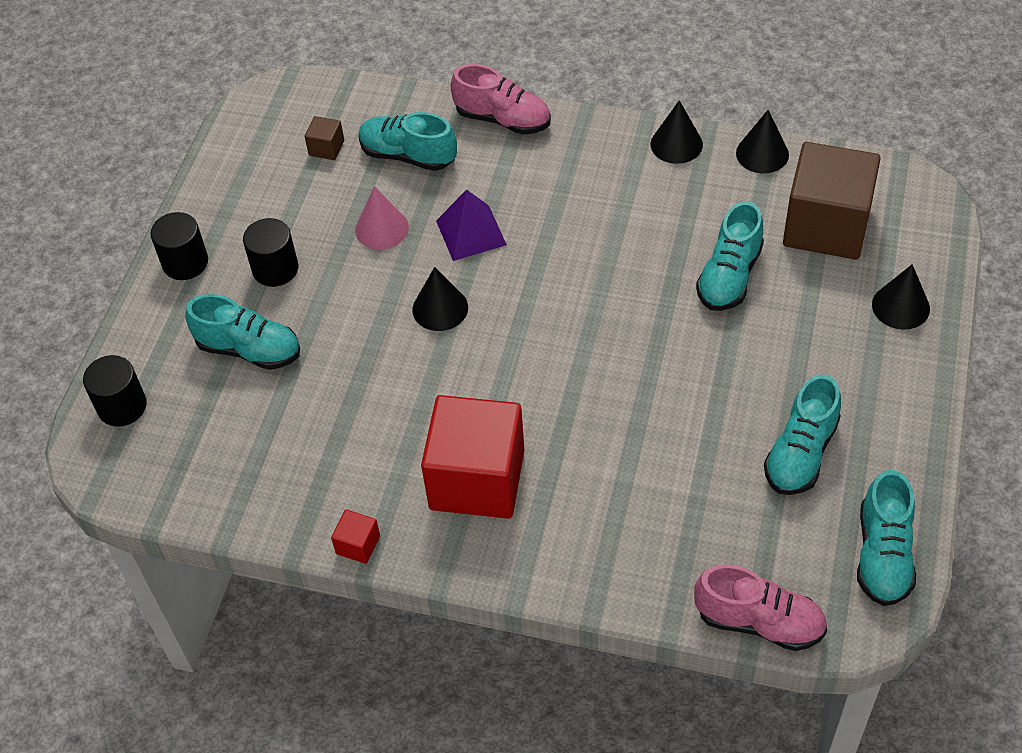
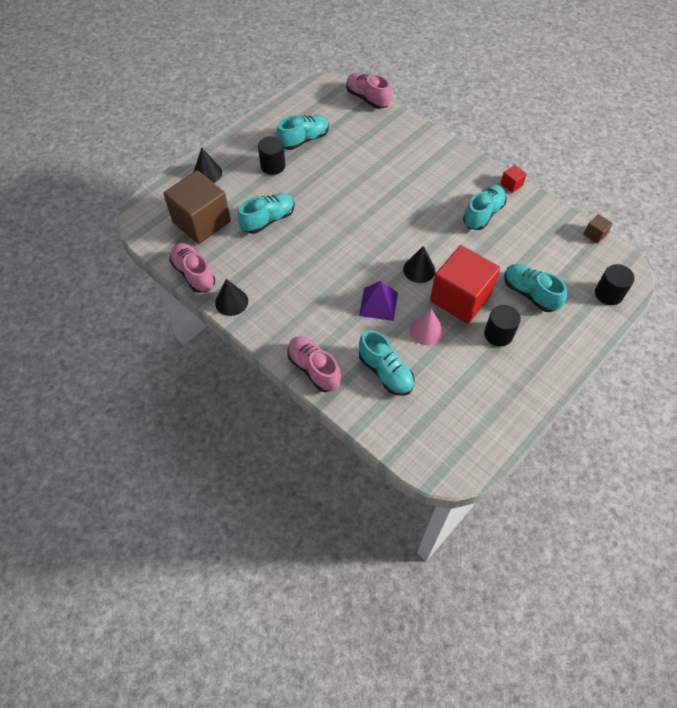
camera: 155 degrees left, 5 degrees up
black cylinder [150,212,208,280] -> black cylinder moved to [258,137,285,175]
brown cube [304,116,344,160] -> brown cube moved to [584,214,613,243]
red cube [421,395,524,519] -> red cube moved to [430,245,500,324]
black cone [736,110,789,173] -> pink shoe [169,243,215,293]
turquoise shoe [857,470,916,606] -> turquoise shoe moved to [463,185,506,230]

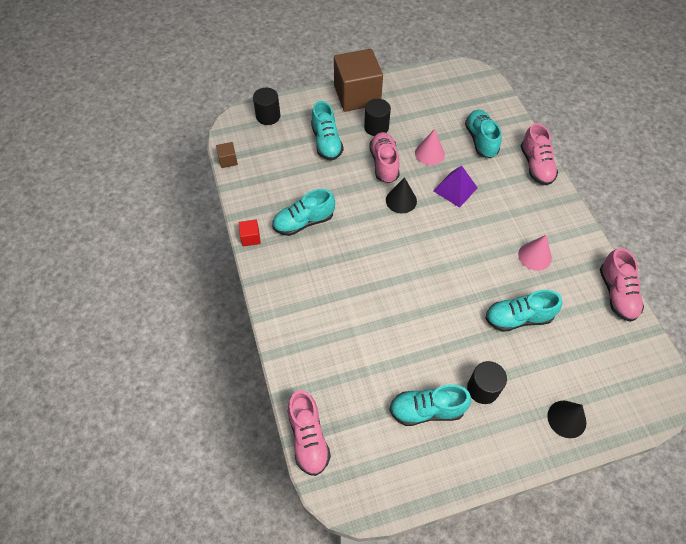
camera: 150 degrees left, 0 degrees up
brown cube [163,170,231,244] -> brown cube moved to [334,49,383,112]
black cone [215,279,248,316] -> none
red cube [430,245,500,324] -> pink shoe [369,132,400,183]
none -> pink cone [518,235,552,271]

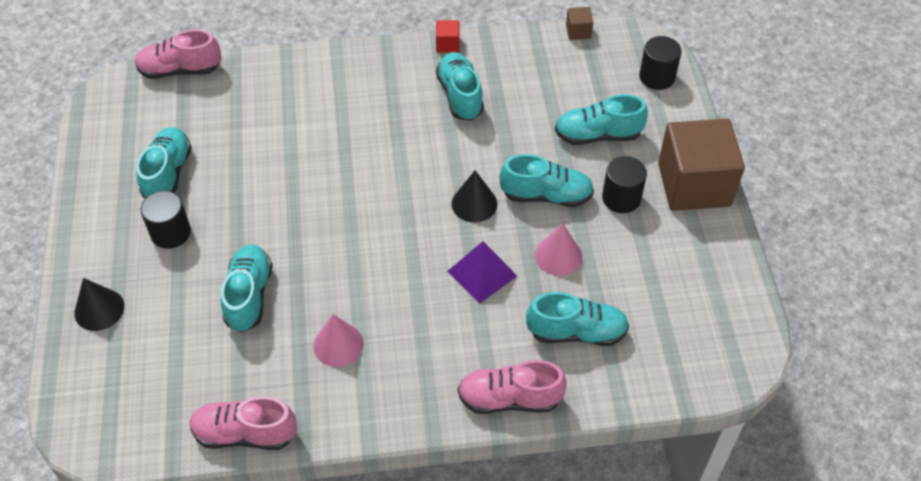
camera: 100 degrees right, 5 degrees down
pink shoe [369,132,400,183] -> turquoise shoe [499,154,594,207]

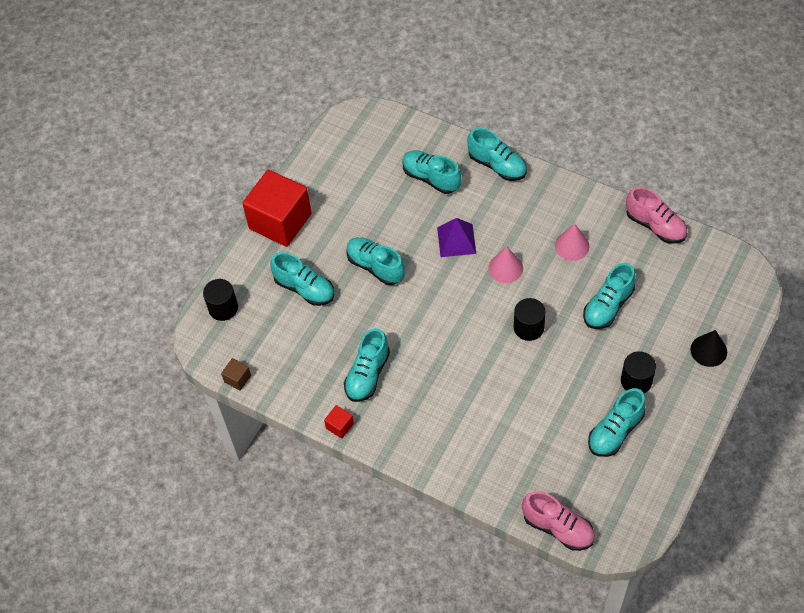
camera: 140 degrees left, 5 degrees up
black cone [452,170,497,222] -> none
pink shoe [458,360,567,414] -> turquoise shoe [467,128,527,181]
pink cone [535,223,582,276] -> pink cone moved to [488,246,523,283]
black cylinder [602,156,647,213] -> black cylinder moved to [514,298,546,341]
brown cube [658,119,745,211] -> red cube [242,170,312,247]

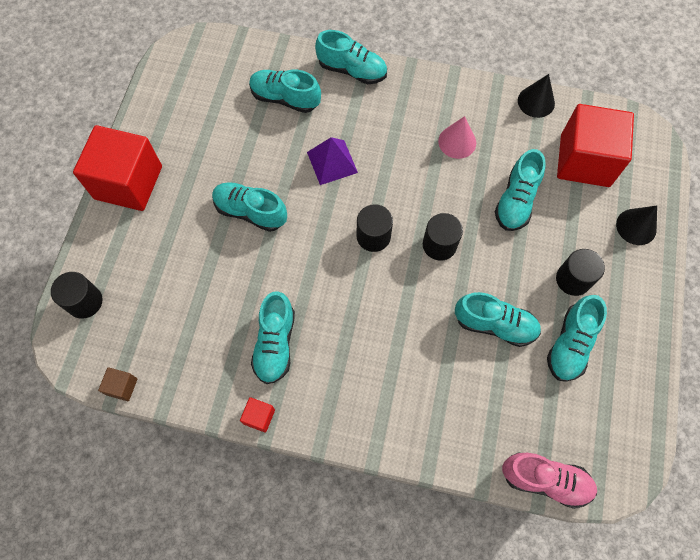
camera: 20 degrees left, 10 degrees up
turquoise shoe [270,252,334,306] -> turquoise shoe moved to [455,292,541,347]
pink cone [488,246,523,283] -> none
pink shoe [626,187,687,244] -> black cone [518,74,555,118]
none -> black cylinder [356,204,393,252]
none -> red cube [557,104,634,187]

